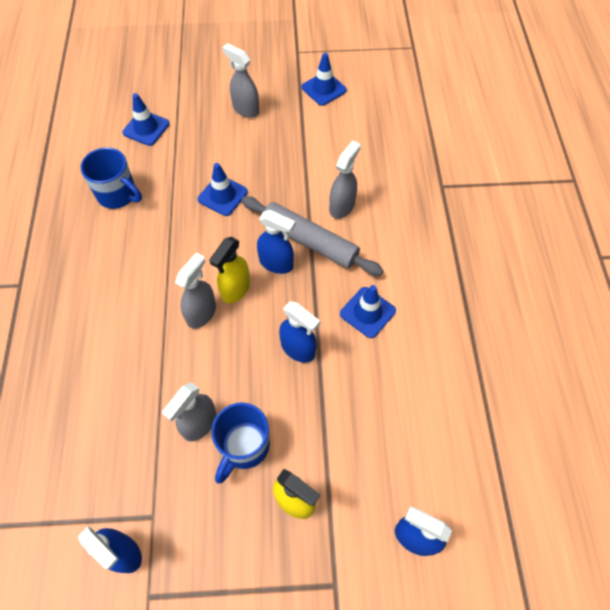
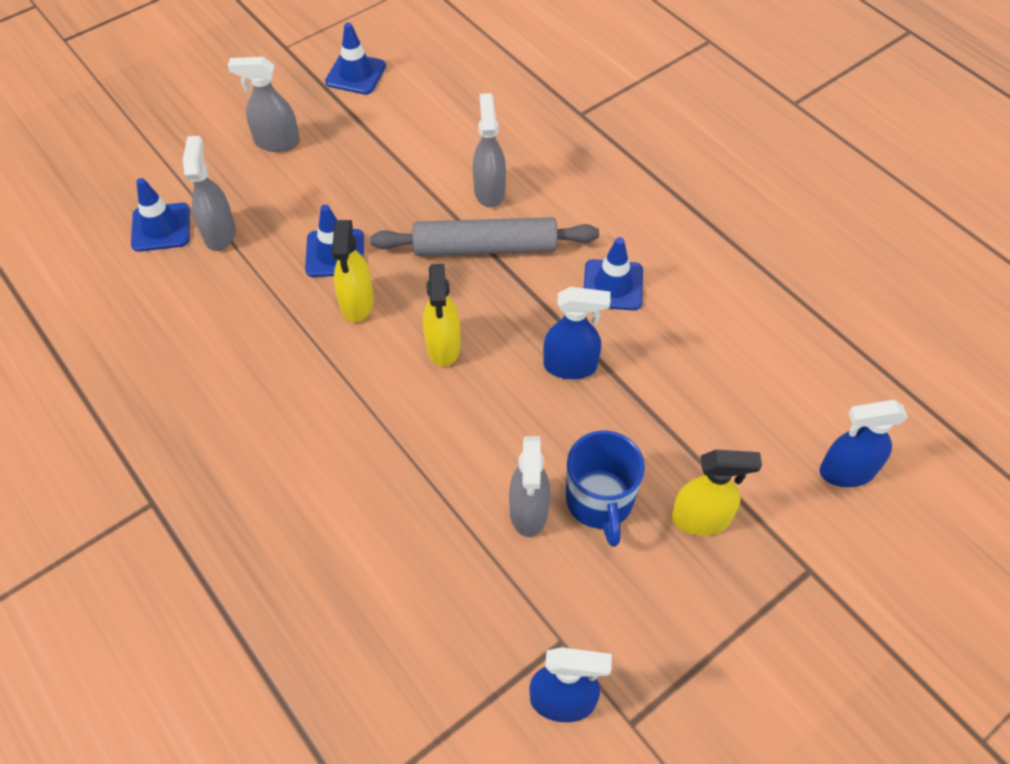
camera: 35 degrees left, 5 degrees down
blue mug [80,147,142,209] -> none
grey spray bottle [175,252,216,329] -> grey spray bottle moved to [183,136,236,251]
blue spray bottle [257,210,295,274] -> none
none -> yellow spray bottle [332,220,374,322]

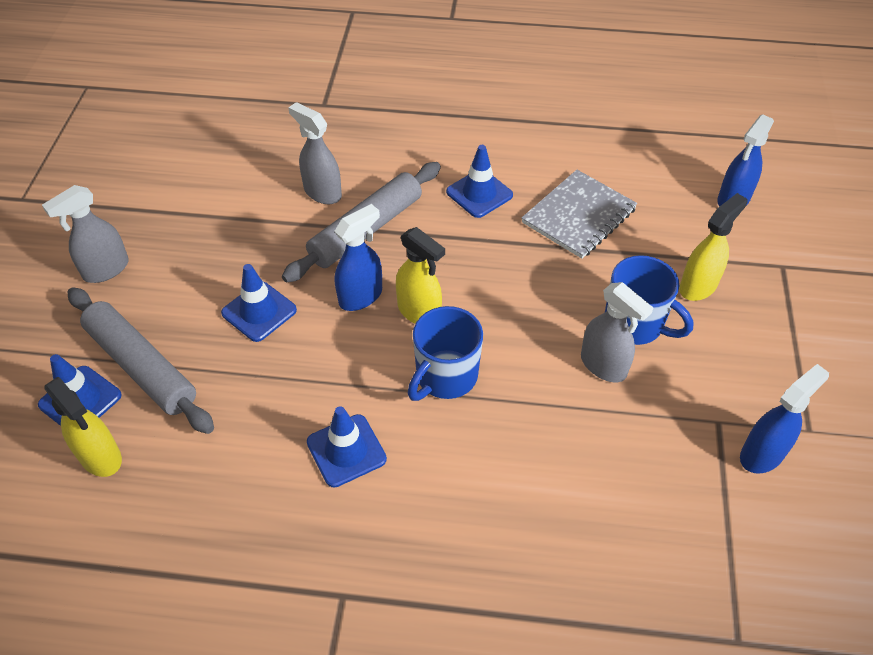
camera: 45 degrees left, 5 degrees down
grey spray bottle [183,136,236,251] -> grey rolling pin [68,287,214,434]
blue traffic cone [325,23,386,95] -> blue traffic cone moved to [307,406,387,488]
yellow spray bottle [332,220,374,322] -> yellow spray bottle moved to [44,377,122,477]
blue spray bottle [543,287,611,379] -> blue spray bottle moved to [334,204,382,311]
none -> blue mug [408,306,483,401]
none -> grey notebook [522,170,637,259]

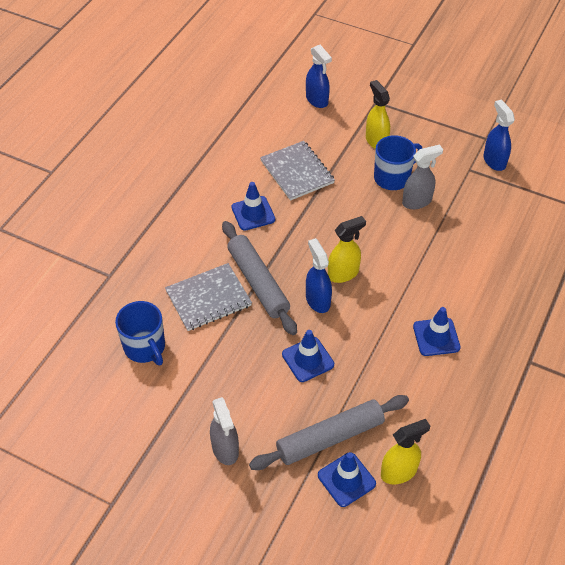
camera: 70 degrees left, 0 degrees up
grey spray bottle [288,102,342,204] -> grey notebook [165,263,252,331]
blue mug [408,306,483,401] -> blue mug moved to [115,301,165,365]

